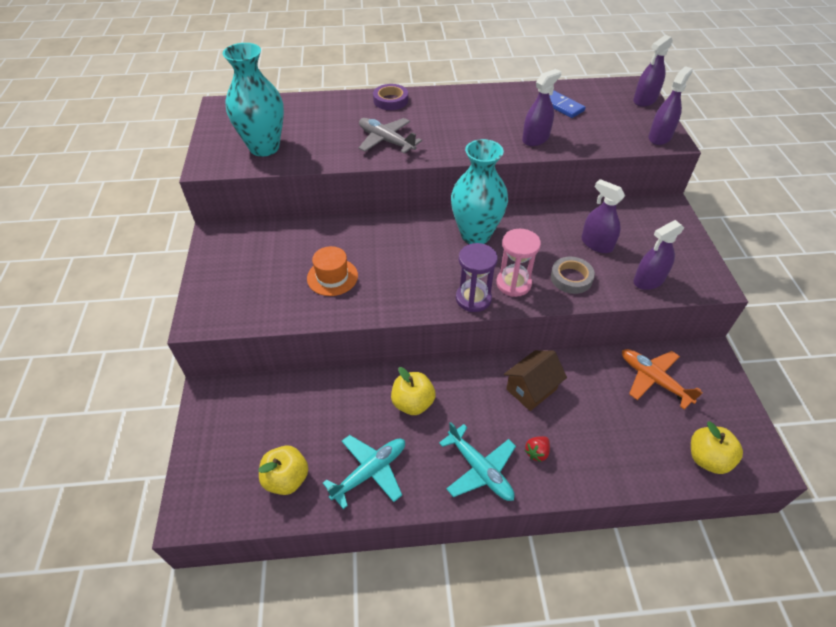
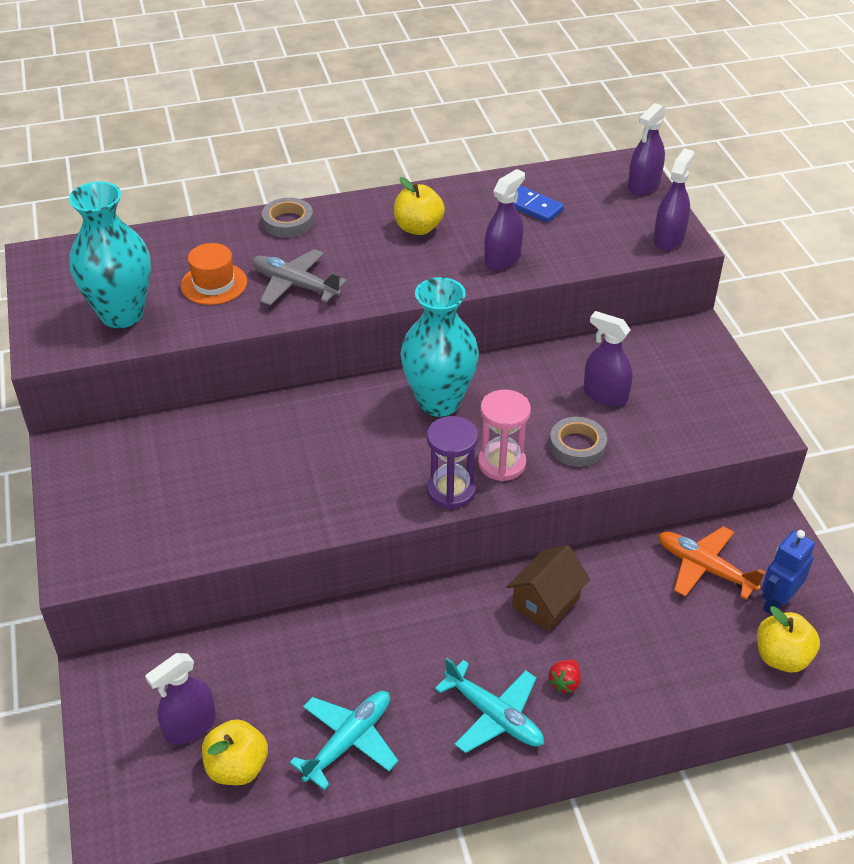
camera: 10 degrees left, 5 degrees down
orange hat [307,246,358,296] -> orange hat moved to [181,243,247,305]
purple tape [373,84,408,110] -> grey tape [262,198,313,238]
yellow apple [391,367,436,415] -> yellow apple moved to [394,177,445,235]
purple spray bottle [633,220,684,290] -> purple spray bottle moved to [145,653,216,745]
none -> blue robot [762,530,815,616]

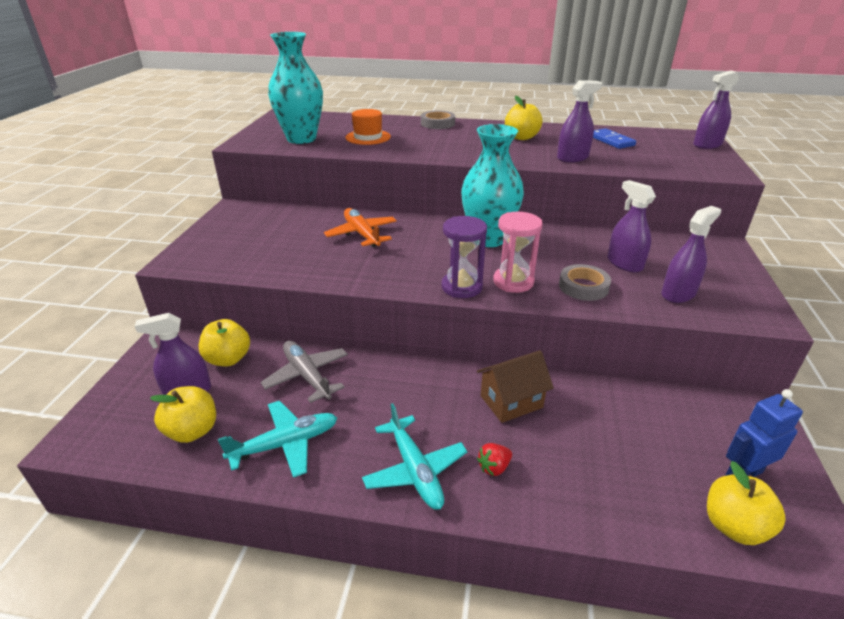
camera: 25 degrees right, 10 degrees down
grey plane [252,249,347,305] -> grey plane moved to [261,341,348,403]
purple spray bottle [653,148,694,251] -> purple spray bottle moved to [661,206,721,303]
orange plane [658,526,766,600] -> orange plane moved to [324,208,397,247]
none -> yellow apple [199,319,250,367]

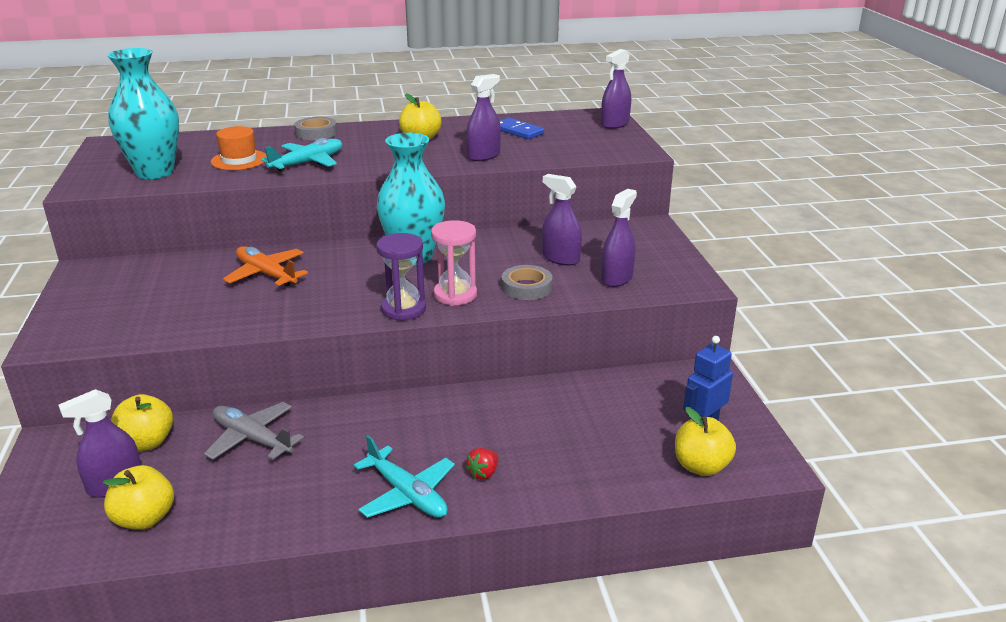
camera: 20 degrees left, 5 degrees down
turquoise plane [218,401,338,478] -> turquoise plane moved to [261,138,342,172]
brown house [477,350,554,423] -> none

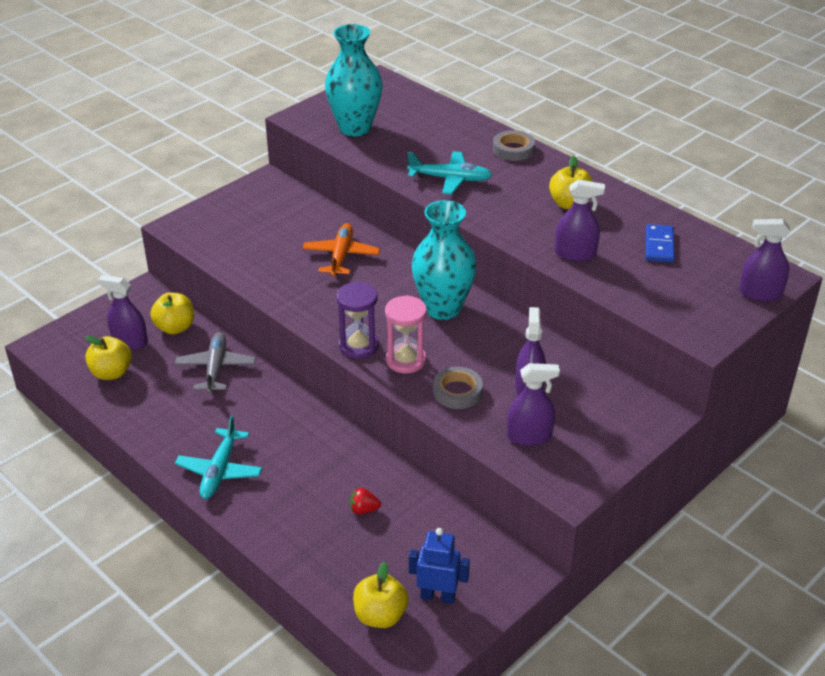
camera: 55 degrees right, 10 degrees up
orange hat [211,126,267,170] -> none
red strawberry [466,448,498,480] -> red strawberry moved to [350,488,381,514]

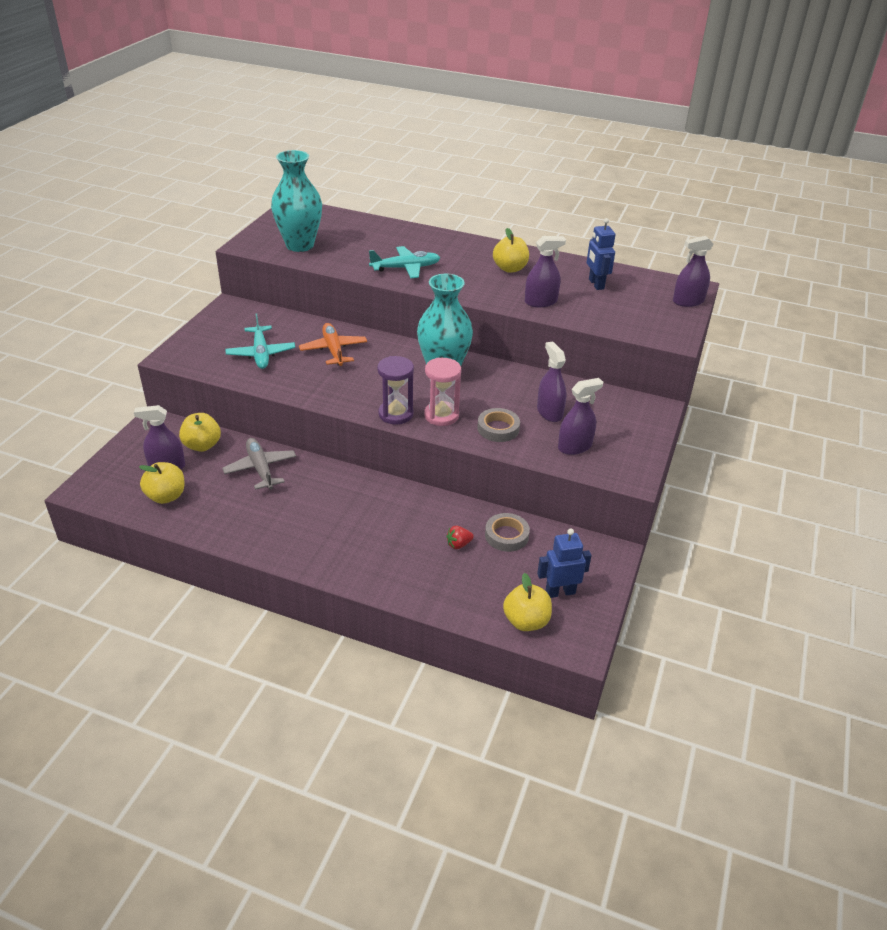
camera: 25 degrees left, 0 degrees up
turquoise plane [175,415,262,499] -> turquoise plane moved to [225,313,295,369]
grey tape [493,130,535,161] -> grey tape moved to [485,513,530,552]
blue domino [646,224,675,263] -> blue robot [587,218,615,290]

